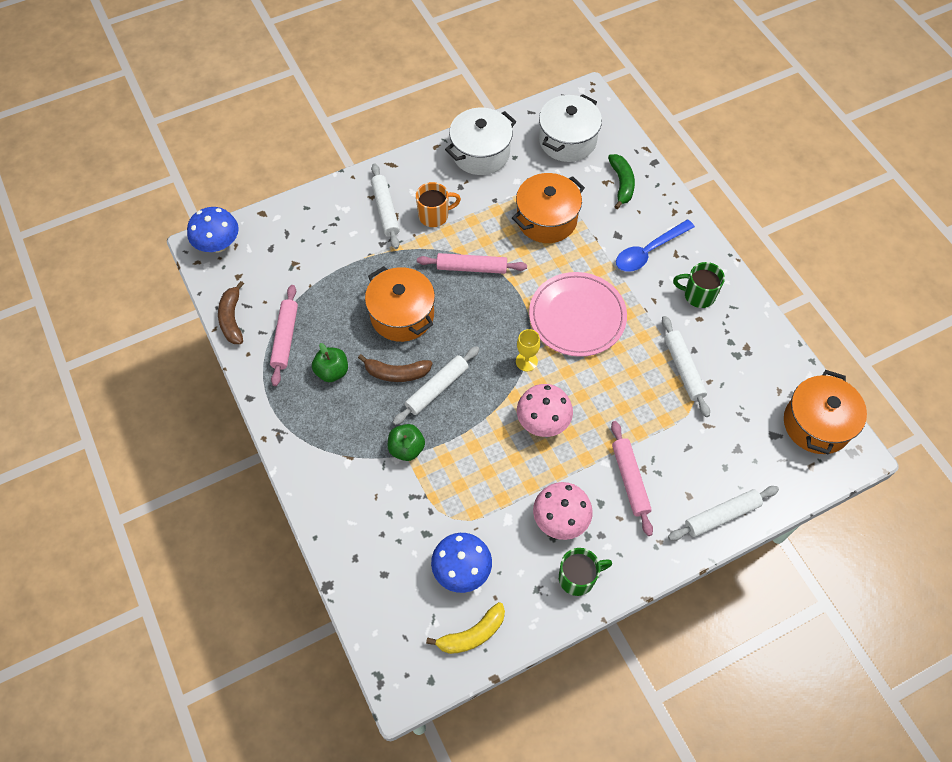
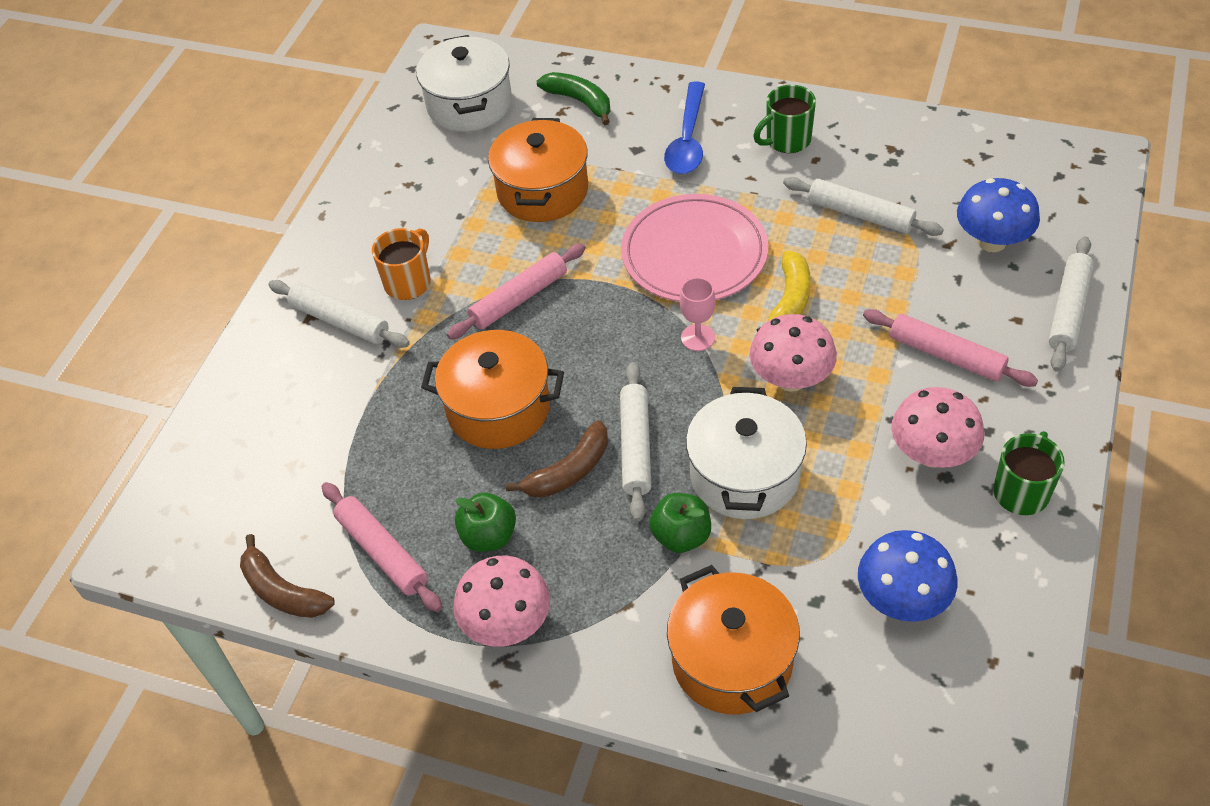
camera: 40 degrees left, 10 degrees down
blue mushroom [187,207,239,253] -> blue mushroom moved to [957,178,1040,252]
yellow banana [426,602,505,654] -> yellow banana moved to [756,251,811,332]
white pot [445,108,516,175] -> white pot moved to [686,387,807,519]
yellow goblet [516,329,540,371] -> pink goblet [679,277,716,351]
orange pot [784,370,867,454] -> orange pot moved to [667,565,800,715]
none -> pink mushroom [453,556,550,647]

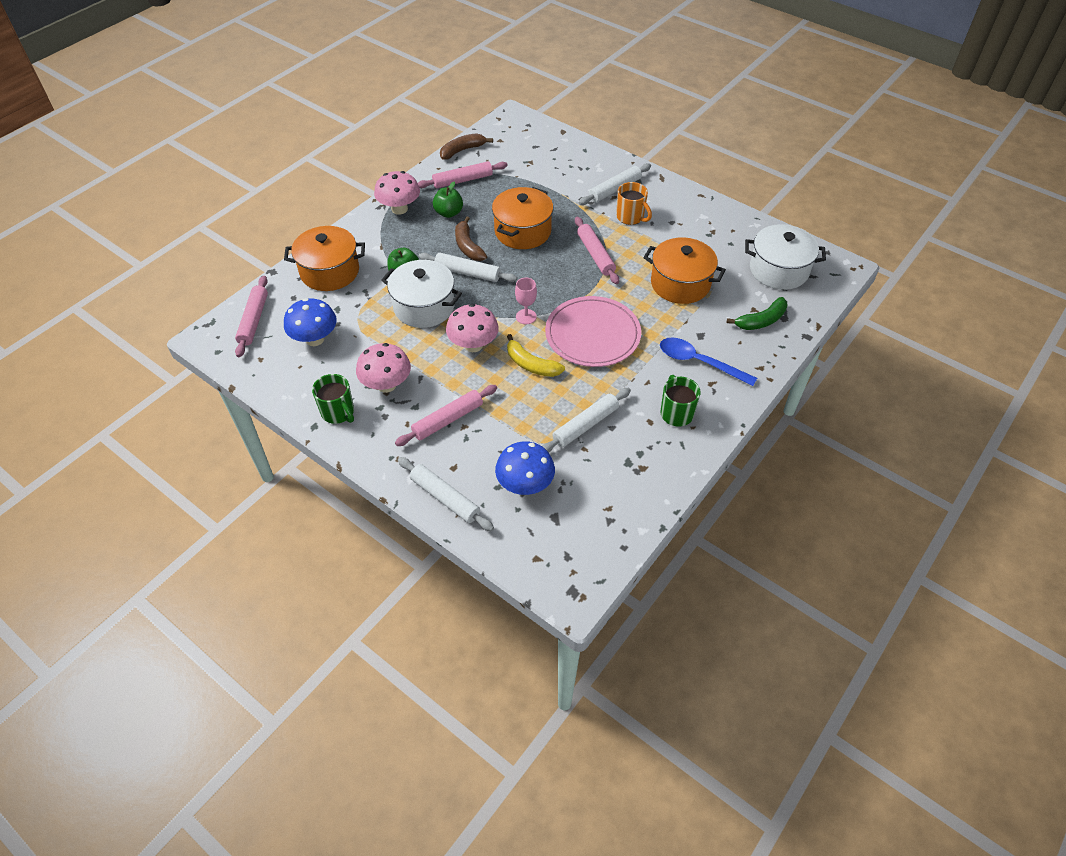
camera: 105 degrees right, 0 degrees up
none -> pink rolling pin [235,276,268,357]

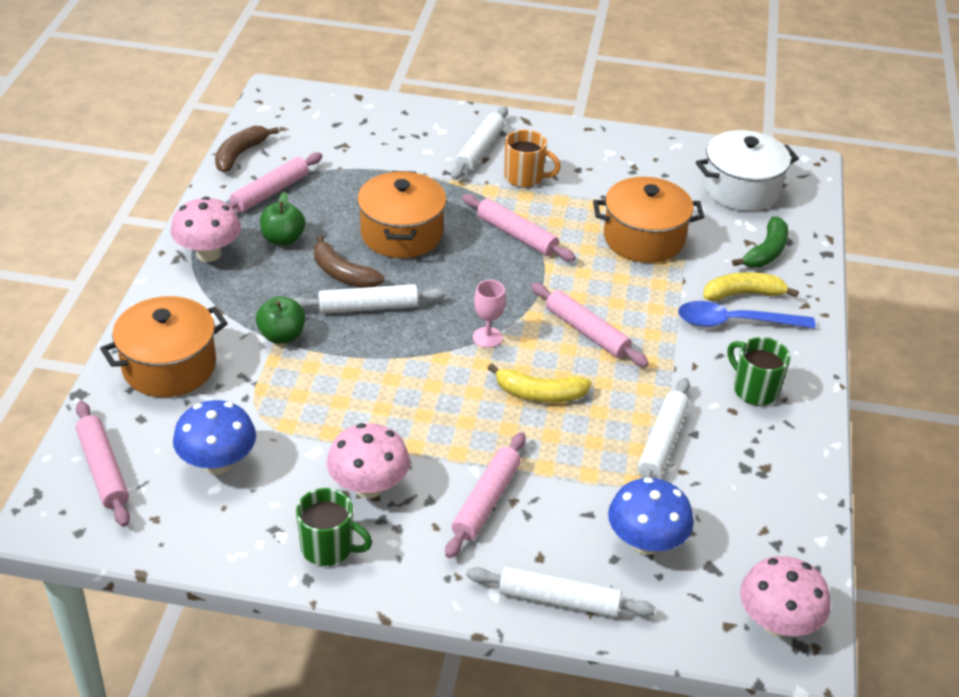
camera: 30 degrees left, 10 degrees down
white pot [381,260,462,328] -> none
pink mushroom [446,304,499,352] -> pink mushroom moved to [740,556,830,637]
pink plate [545,296,641,367] -> pink rolling pin [531,283,649,367]
none -> yellow banana [703,272,799,301]

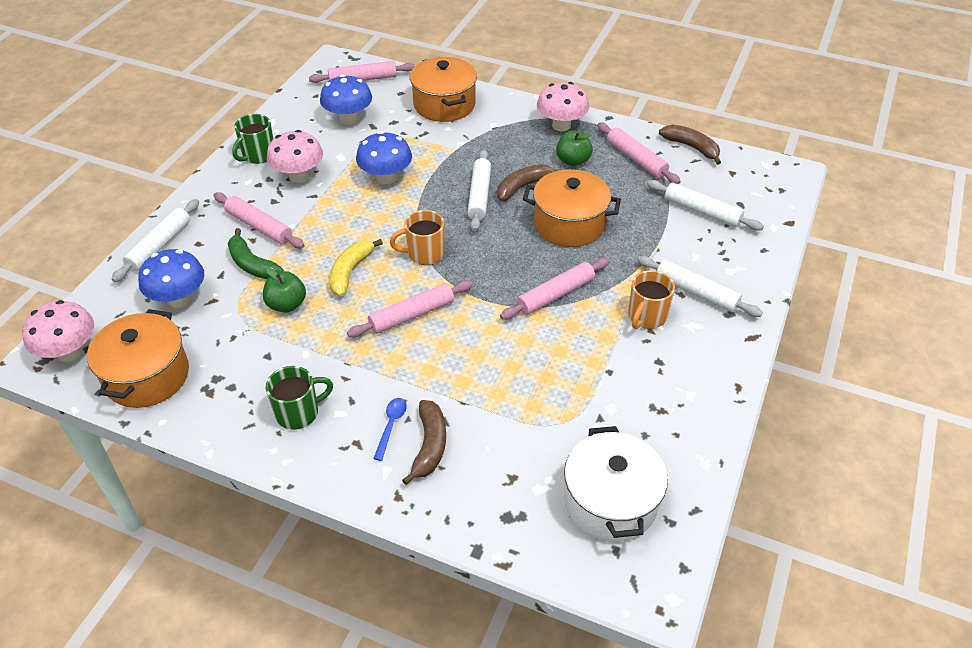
camera: 105 degrees right, 5 degrees up
green apple [256,296,305,344] -> green apple moved to [263,268,306,313]
pink goblet [473,280,506,348] -> orange mug [390,210,444,265]
orange pot [593,177,704,263] -> orange pot moved to [87,309,189,408]
white rolling pin [638,378,690,479] -> white rolling pin moved to [647,180,764,230]
blue spoon [678,301,816,329] -> blue spoon [373,398,407,461], size x0.54
yellow banana [703,272,799,301] -> brown banana [402,400,446,485]
green banana [732,217,788,268] -> green banana moved to [228,228,284,279]
none -> blue mushroom [356,131,412,185]

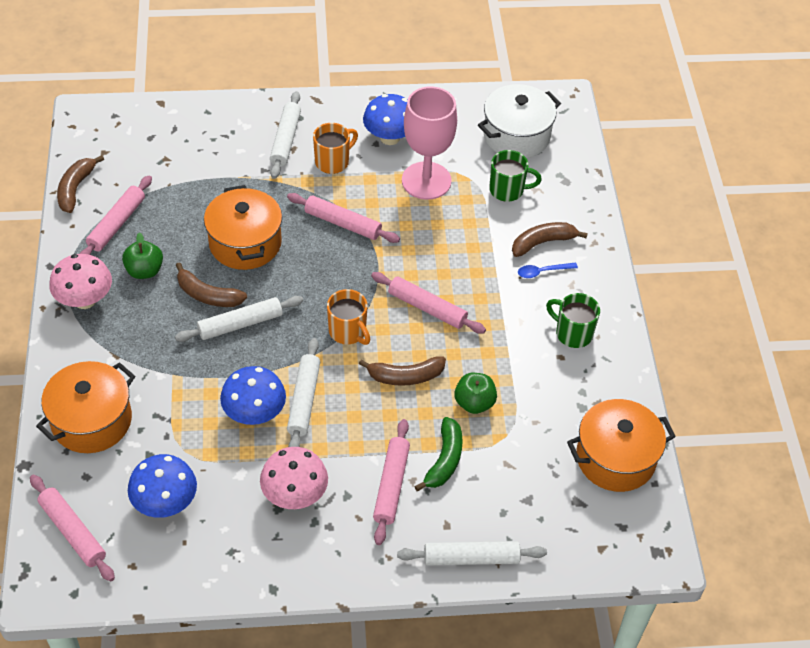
camera: 120 degrees left, 5 degrees up
pink mushroom [22,300,94,362] -> none
blue mushroom [138,249,204,308] -> blue mushroom moved to [363,94,408,145]
green mug [232,114,273,164] -> green mug moved to [489,150,542,202]
yellow banana [329,239,383,297] -> brown banana [359,356,446,386]
orange mug [628,270,675,329] -> orange mug turned 45 degrees counterclockwise [313,123,358,174]
white rolling pin [647,180,764,230] -> white rolling pin moved to [287,338,320,447]
none -> pink goblet [402,86,457,200]

